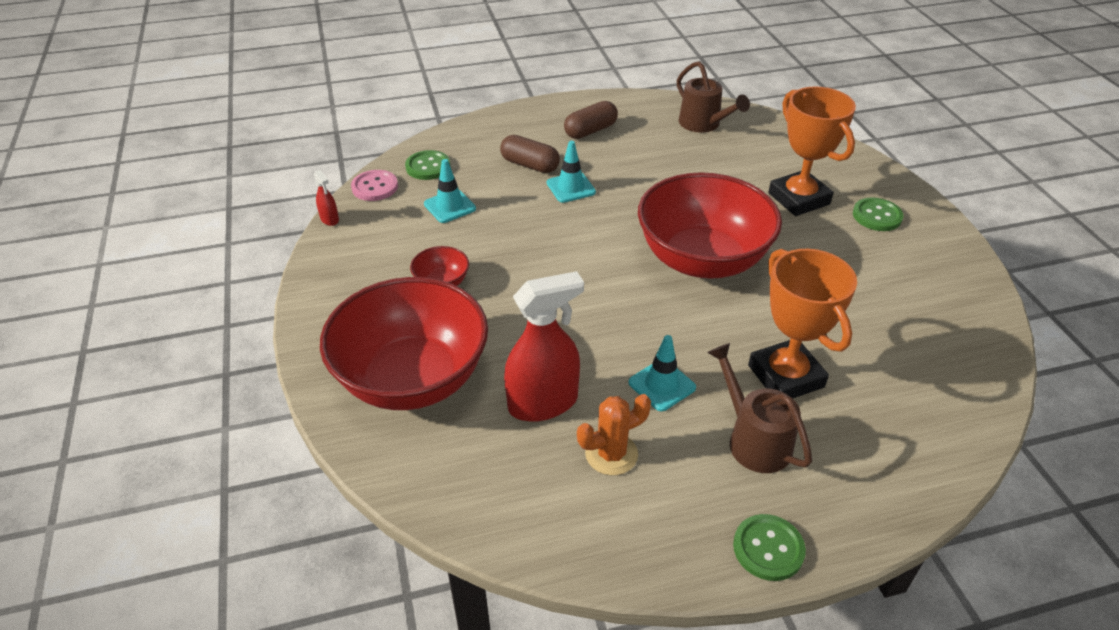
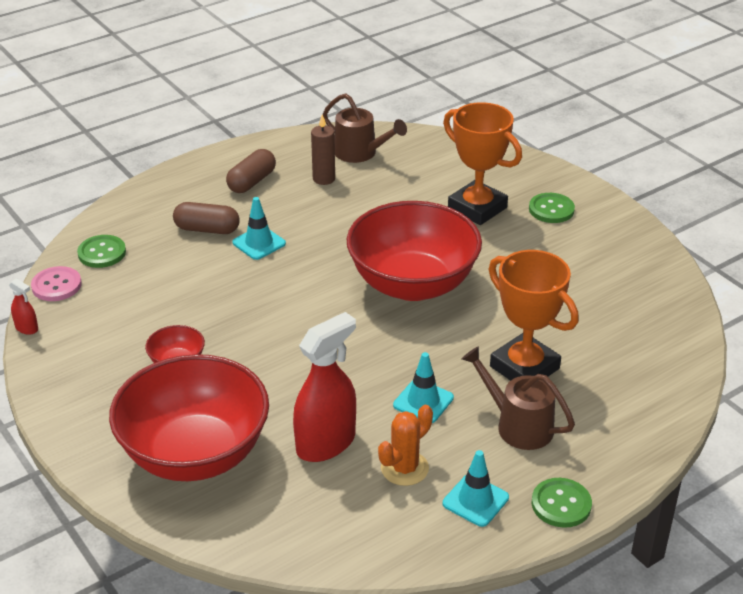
camera: 20 degrees left, 5 degrees down
turquoise traffic cone [424,159,476,223] -> turquoise traffic cone moved to [443,450,509,527]
none -> brown candle [311,114,335,185]

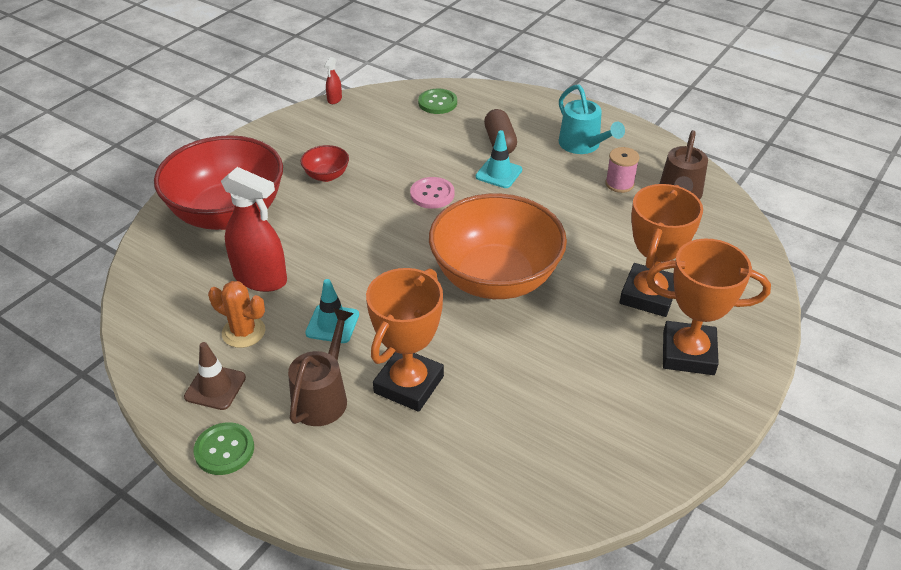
camera: 70 degrees right, 5 degrees up
pink button [31,266,82,301] -> pink button moved to [410,177,455,209]
brown capsule [226,149,276,193] -> turquoise watering can [559,85,625,154]
brown candle [311,114,335,185] -> pink spool [605,147,639,193]
red bowl [347,201,482,301] -> orange bowl [429,194,567,299]
turquoise traffic cone [443,450,509,527] -> brown traffic cone [184,342,246,410]
green button [529,193,575,223] -> orange trophy [646,238,771,375]

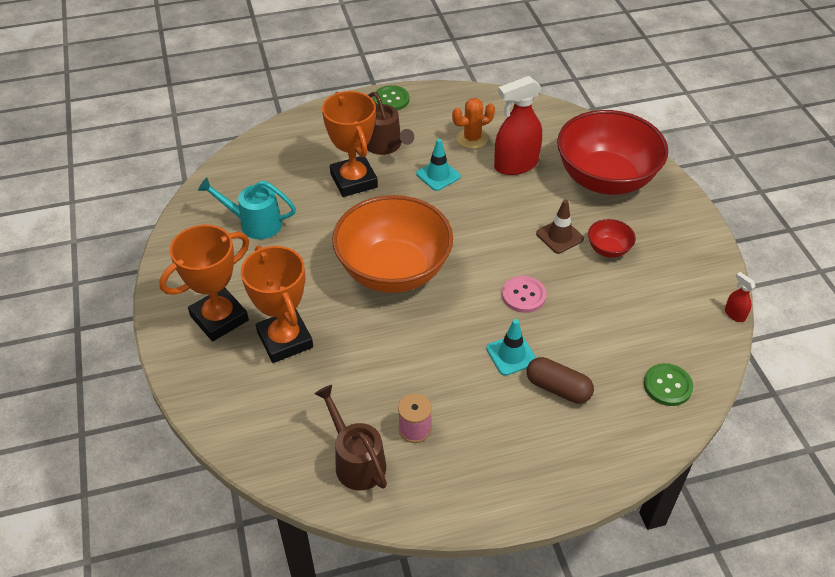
camera: 130 degrees right, 5 degrees up
brown traffic cone [184,342,246,410] -> brown traffic cone moved to [536,200,584,254]
turquoise watering can [559,85,625,154] -> turquoise watering can moved to [198,177,296,239]

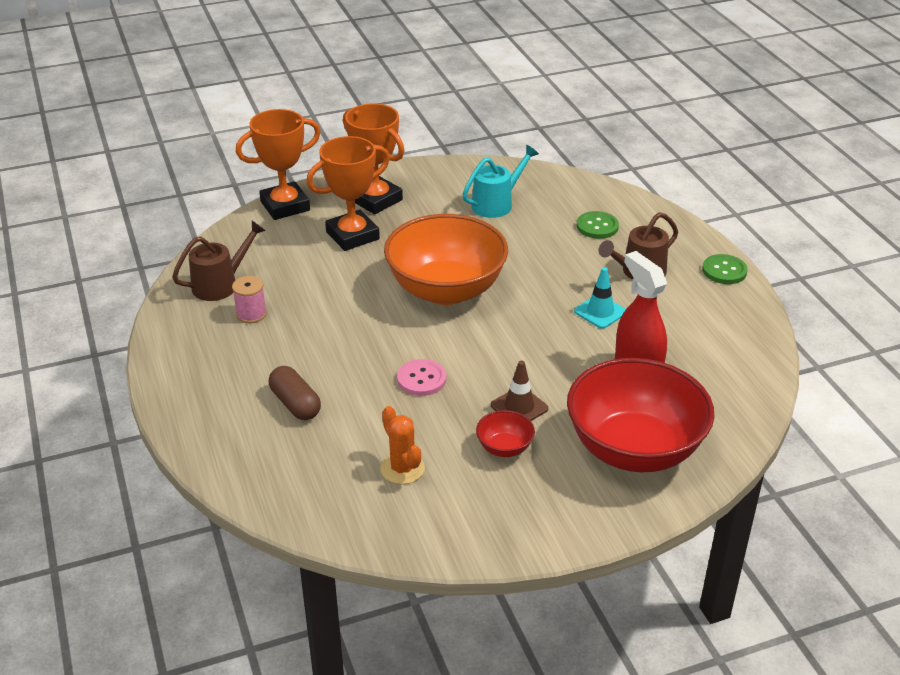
camera: 85 degrees right, 10 degrees down
turquoise watering can [198,177,296,239] -> turquoise watering can turned 45 degrees clockwise [462,145,539,218]
orange trophy [322,91,378,197] -> orange trophy moved to [236,109,321,220]
orange cactus [452,98,495,149] -> orange cactus moved to [380,406,425,484]
turquoise traffic cone [486,319,536,376] -> none
brown capsule [527,357,594,404] -> brown capsule turned 60 degrees counterclockwise [269,366,321,420]
green button [644,363,693,406] -> green button moved to [577,211,619,239]
red spray bottle [725,272,756,322] -> none

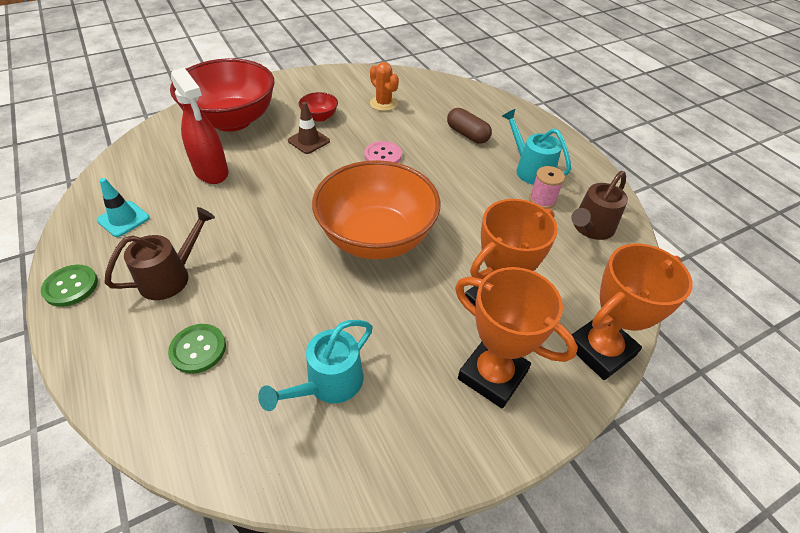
camera: 170 degrees right, 10 degrees up
turquoise traffic cone [574,267,626,329] -> turquoise traffic cone moved to [97,178,150,237]
none -> turquoise watering can [502,109,571,185]

